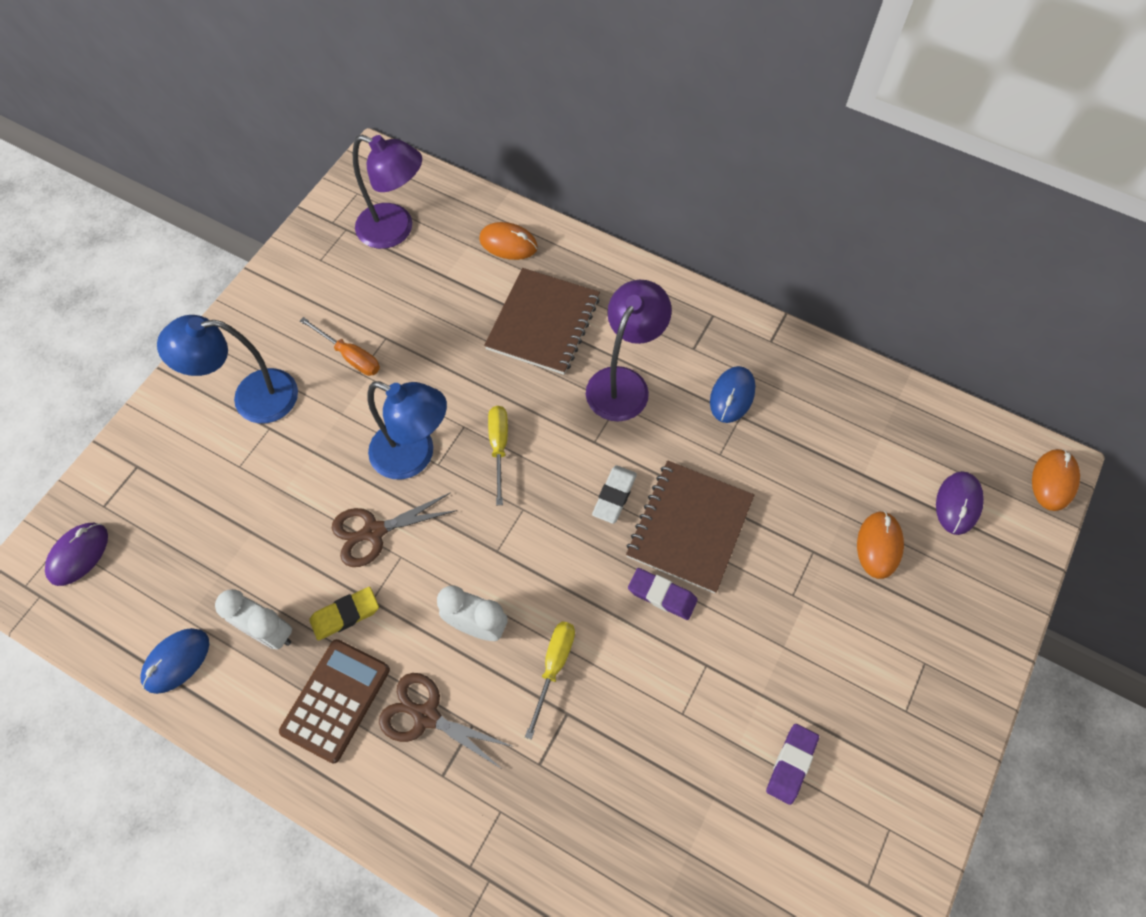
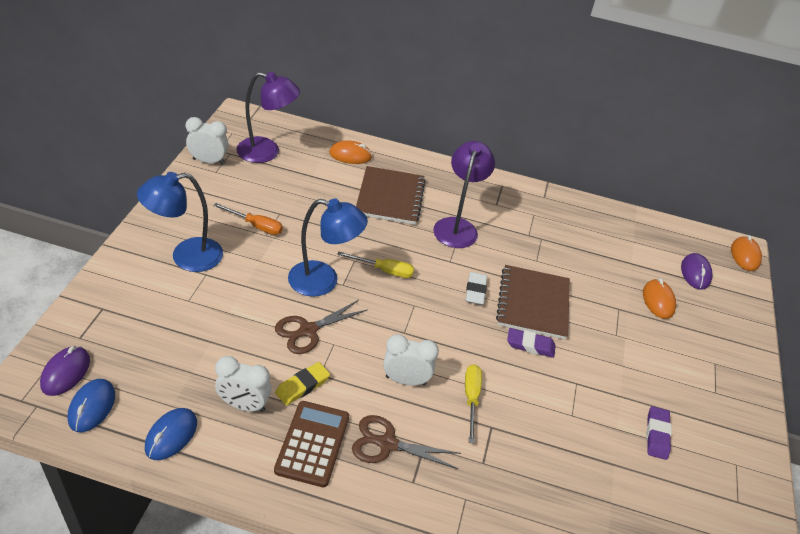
camera: 20 degrees left, 20 degrees down
yellow screwdriver [488,406,508,505] -> yellow screwdriver turned 120 degrees clockwise [337,252,414,278]
blue mouse [710,366,755,423] -> blue mouse moved to [68,379,115,432]
none -> white clock [186,117,229,165]

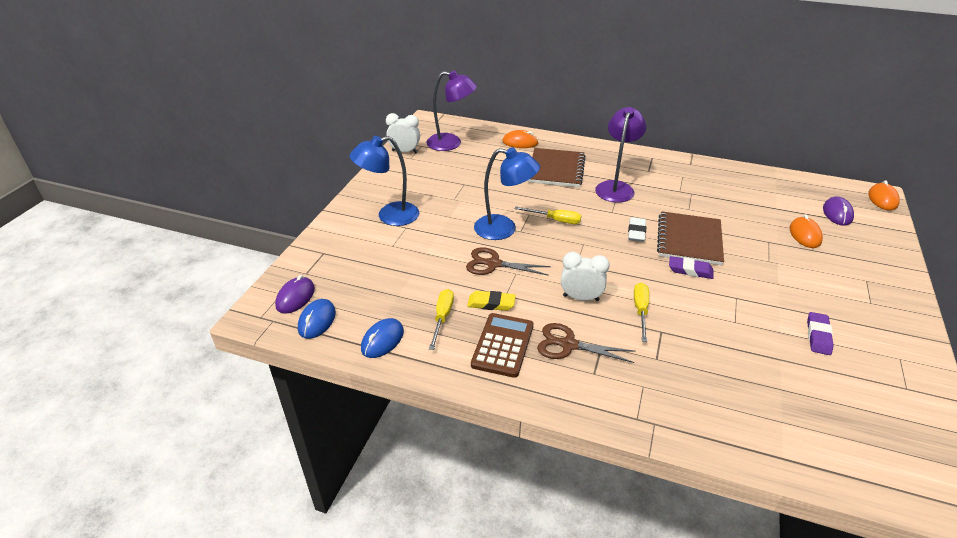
camera: 10 degrees right, 5 degrees down
orange screwdriver [213,203,283,235] -> none
white clock [215,356,271,412] -> yellow screwdriver [429,289,454,350]
brown scissors [275,300,367,354] -> brown scissors turned 45 degrees clockwise [466,247,551,276]
yellow eraser [275,362,330,405] -> yellow eraser turned 45 degrees clockwise [467,291,516,311]

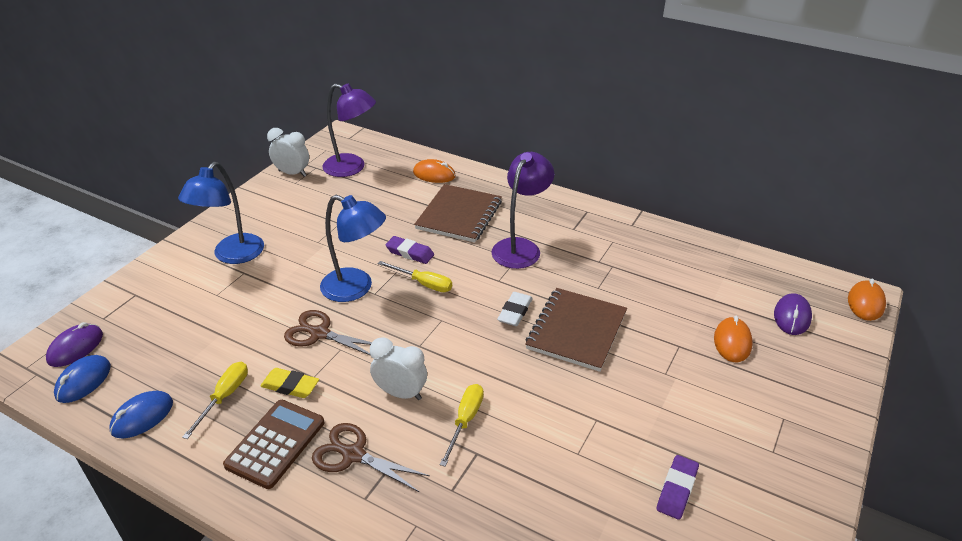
camera: 10 degrees right, 0 degrees up
blue lamp [350,136,419,226] -> blue lamp turned 60 degrees counterclockwise [178,162,264,264]
purple eraser [669,256,713,279] -> purple eraser moved to [386,236,434,264]

